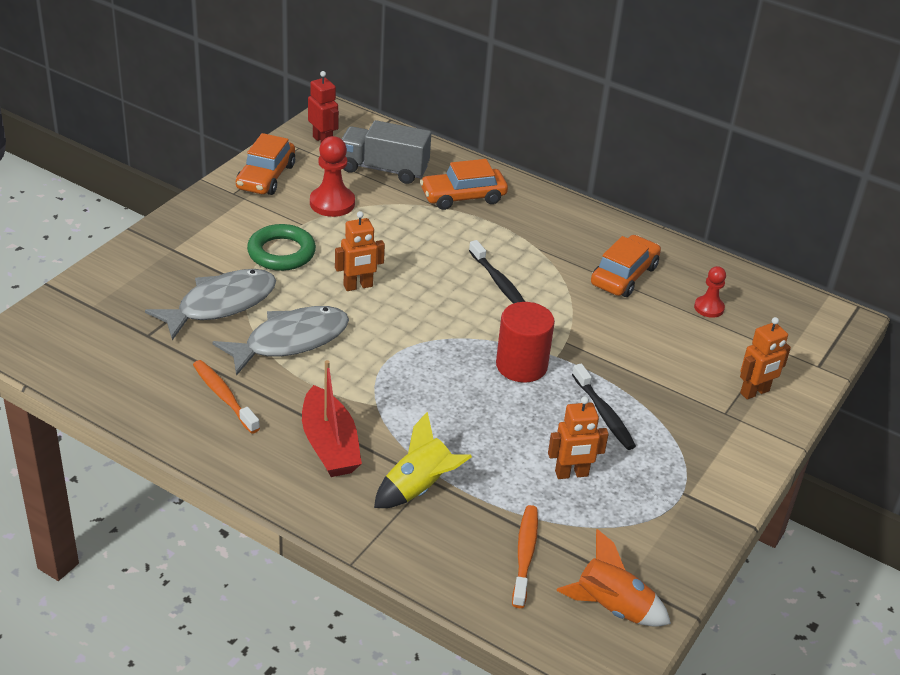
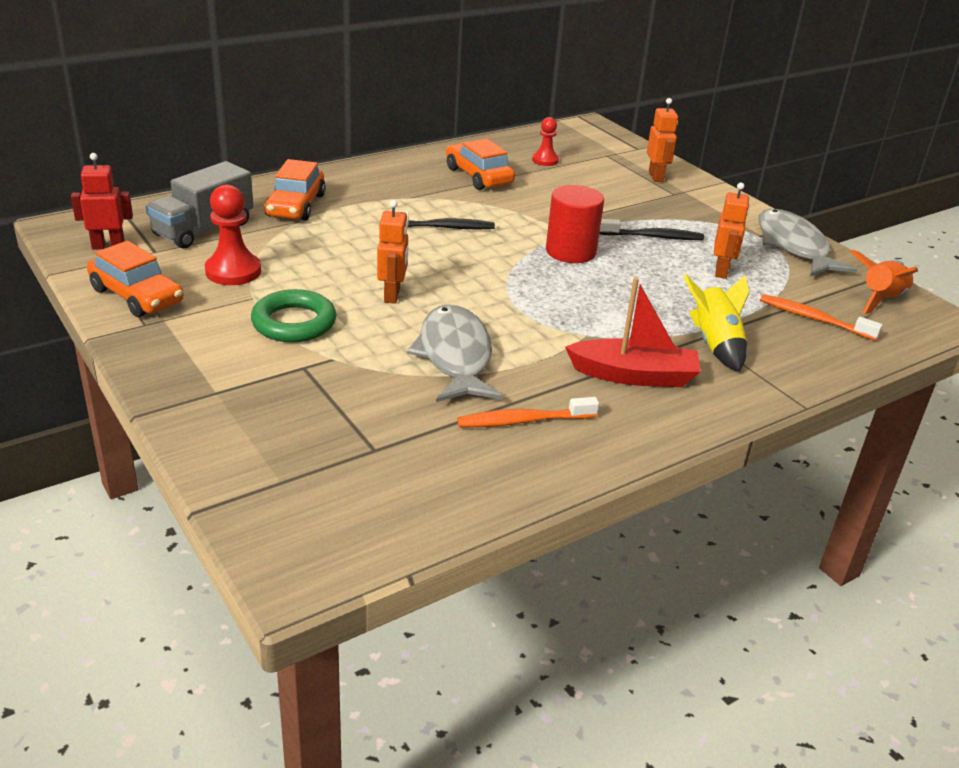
camera: 65 degrees left, 5 degrees down
grey fish [145,269,276,340] -> grey fish moved to [759,209,857,276]

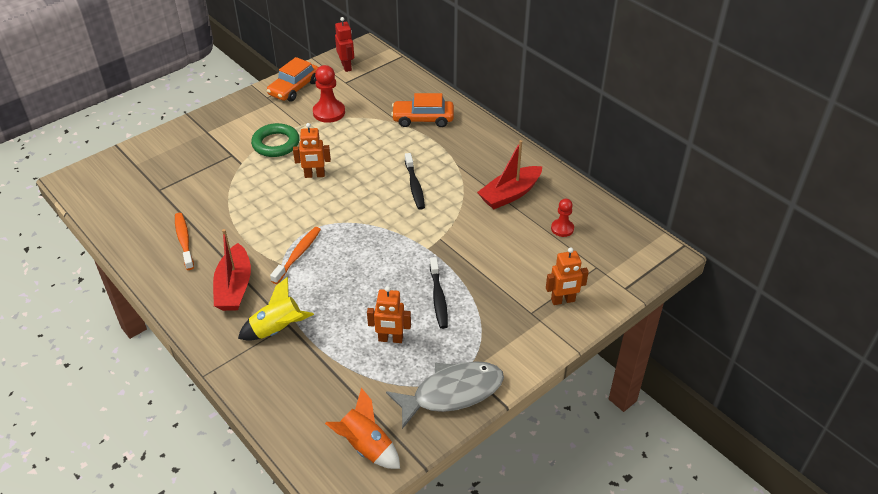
camera: 85 degrees right, 10 degrees up
grey truck [146,161,253,249] -> none
grey fish [407,304,503,402] -> none
orange car [446,138,515,190] -> red boat [477,140,542,209]
red cylinder [546,185,604,263] -> none
orange toothbrush [760,294,883,341] -> orange toothbrush moved to [270,227,321,284]

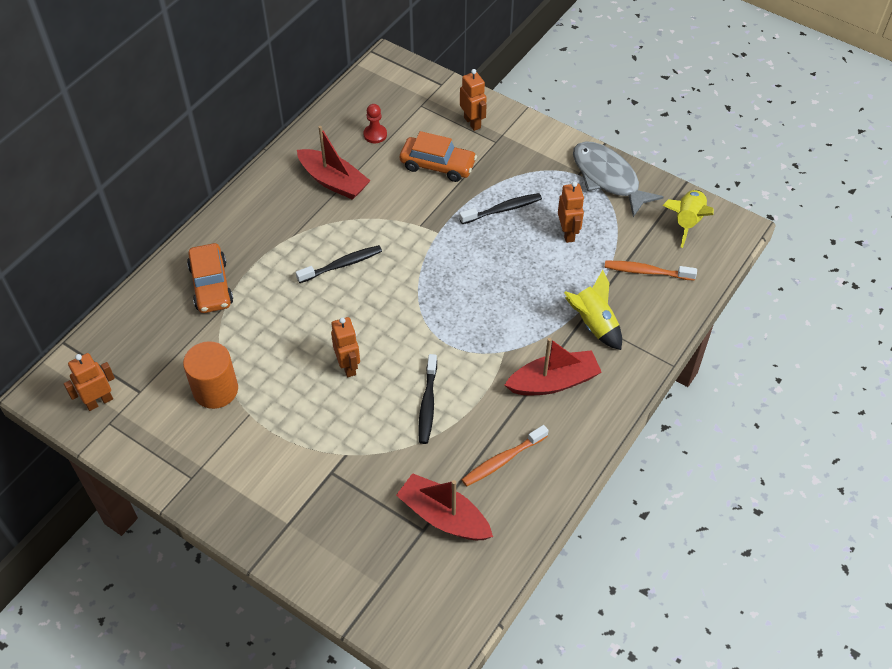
camera: 105 degrees left, 10 degrees up
green ring [251,123,299,157] -> none
orange car [267,57,319,102] -> orange car moved to [400,131,477,182]
orange toothbrush [270,227,321,284] -> orange toothbrush moved to [604,261,697,281]
red pawn [313,65,345,123] -> orange cylinder [183,341,238,409]
orange rocket [325,388,400,469] -> yellow rocket [662,190,714,248]
red robot [335,17,354,72] -> orange robot [64,353,115,411]
none -> red boat [396,473,493,540]
none -> black toothbrush [418,354,437,444]

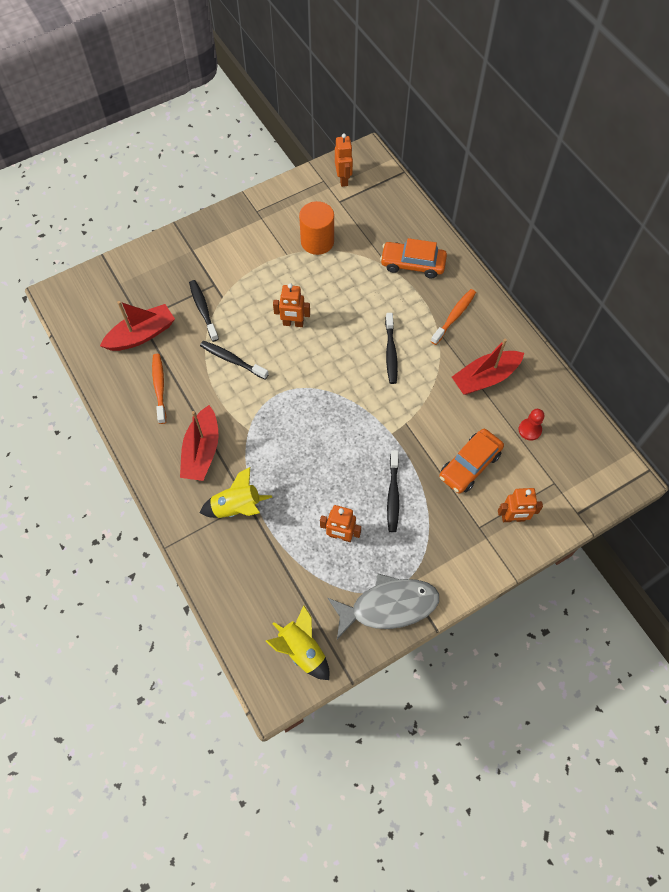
camera: 115 degrees right, 10 degrees up
orange toothbrush [604,261,697,281] -> orange toothbrush moved to [431,289,476,345]
none -> black toothbrush [189,280,219,342]

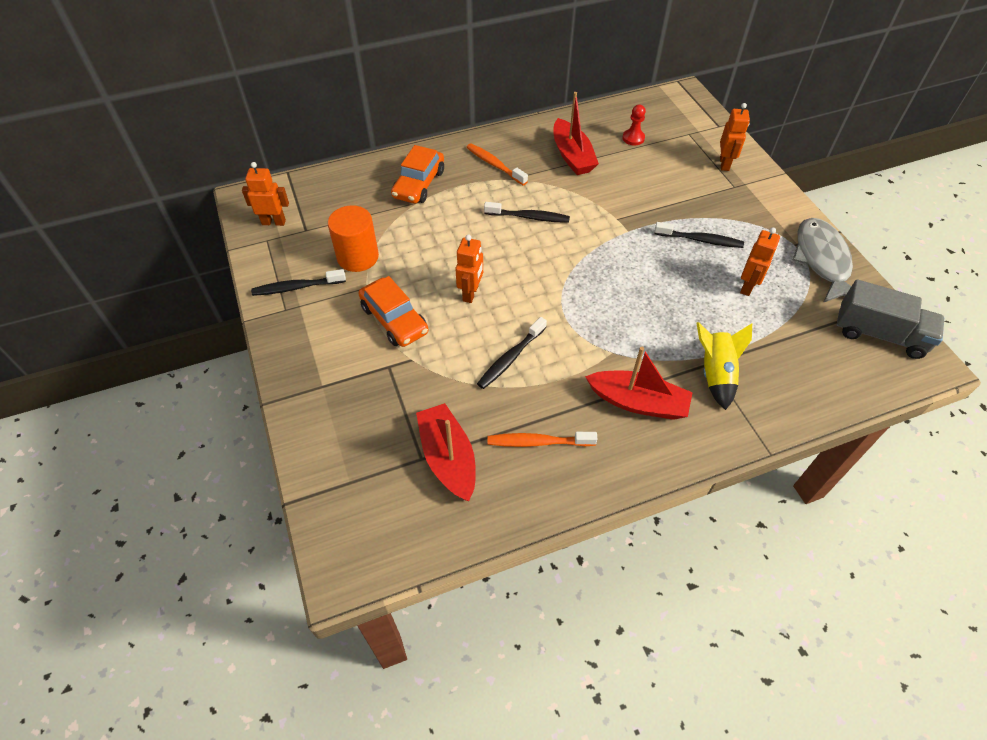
camera: 80 degrees left, 10 degrees down
black toothbrush [189,280,219,342] -> black toothbrush moved to [251,269,346,296]
yellow rocket [266,605,329,680] -> grey truck [837,279,944,359]
orange car [439,429,504,494] -> orange car moved to [358,276,428,347]

